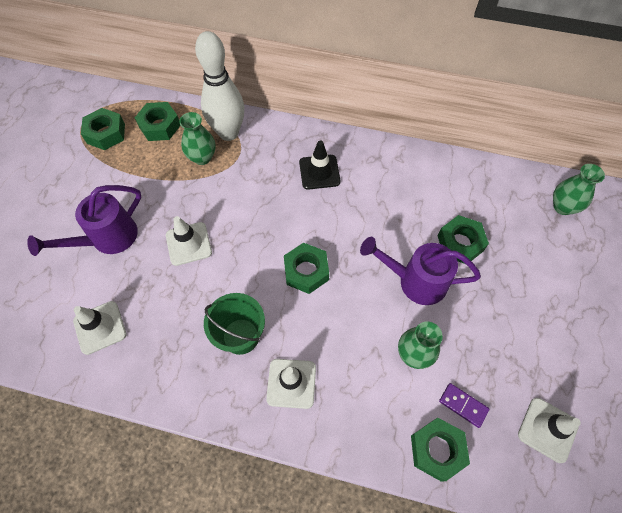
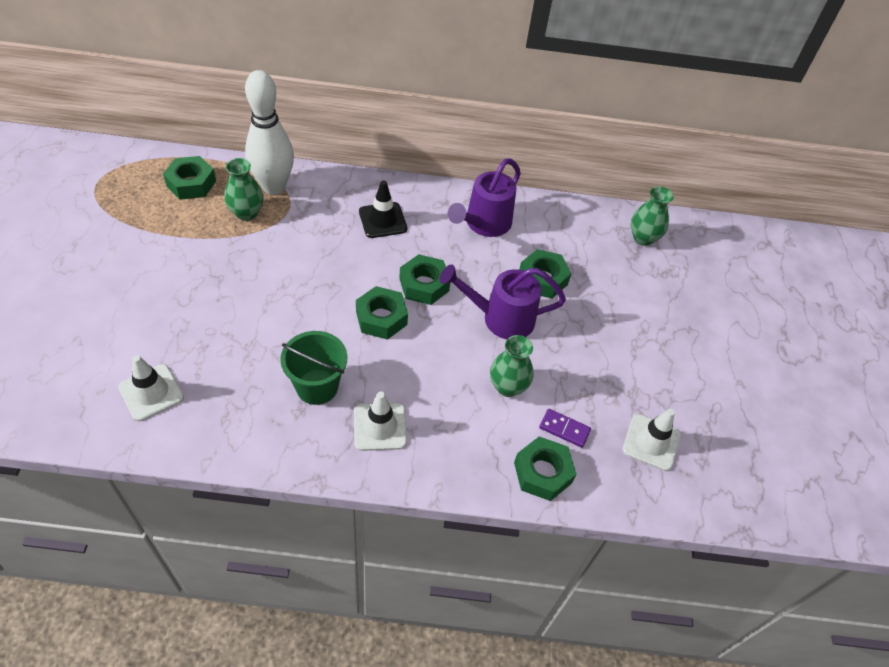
camera: 15 degrees left, 10 degrees down
purple watering can [27,185,141,256] -> purple watering can moved to [447,158,521,237]
green nut [81,108,125,150] -> green nut moved to [399,254,450,305]
white traffic cone [166,216,212,266] -> none

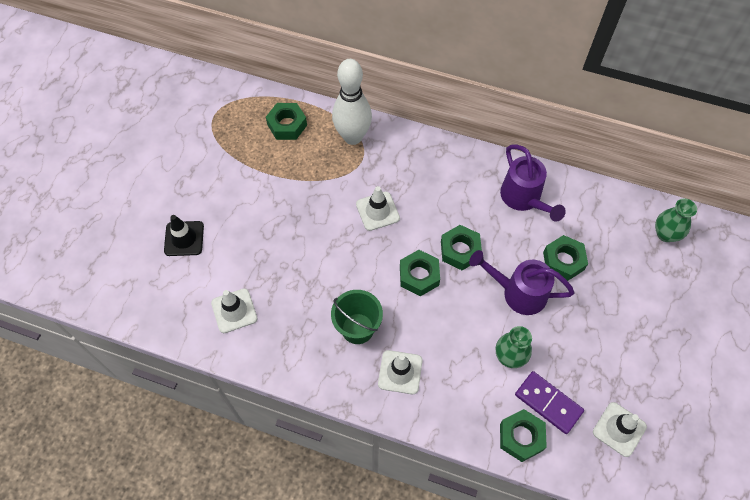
camera: 20 degrees right, 10 degrees up
green vase [224,158,263,221] -> none
black traffic cone [359,181,407,238] -> black traffic cone moved to [164,215,204,256]
purple watering can [447,158,521,237] -> purple watering can turned 75 degrees counterclockwise [500,145,566,222]
purple domino [539,409,591,448] -> purple domino [515,371,584,434], size x1.61
none -> white traffic cone [356,186,400,231]

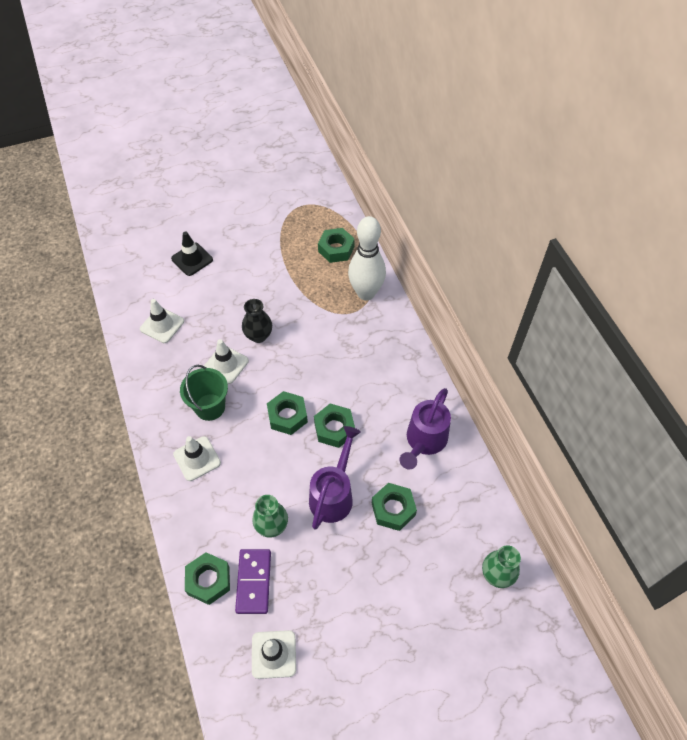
camera: 50 degrees right, 5 degrees down
white traffic cone [356,186,400,231] -> white traffic cone moved to [204,339,249,384]
purple watering can [469,250,575,315] -> purple watering can turned 45 degrees clockwise [309,426,361,530]
none -> black vase [242,299,272,343]

